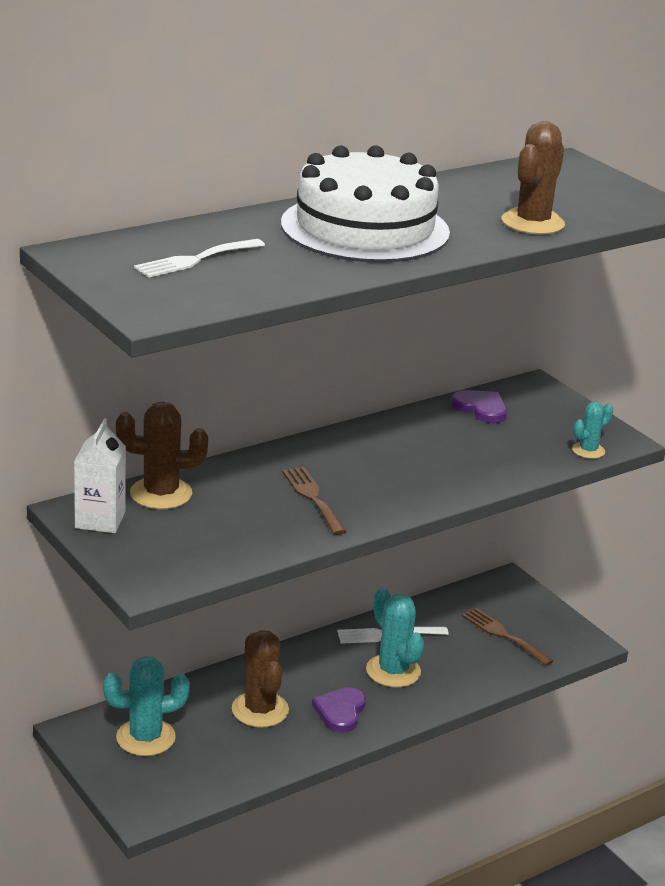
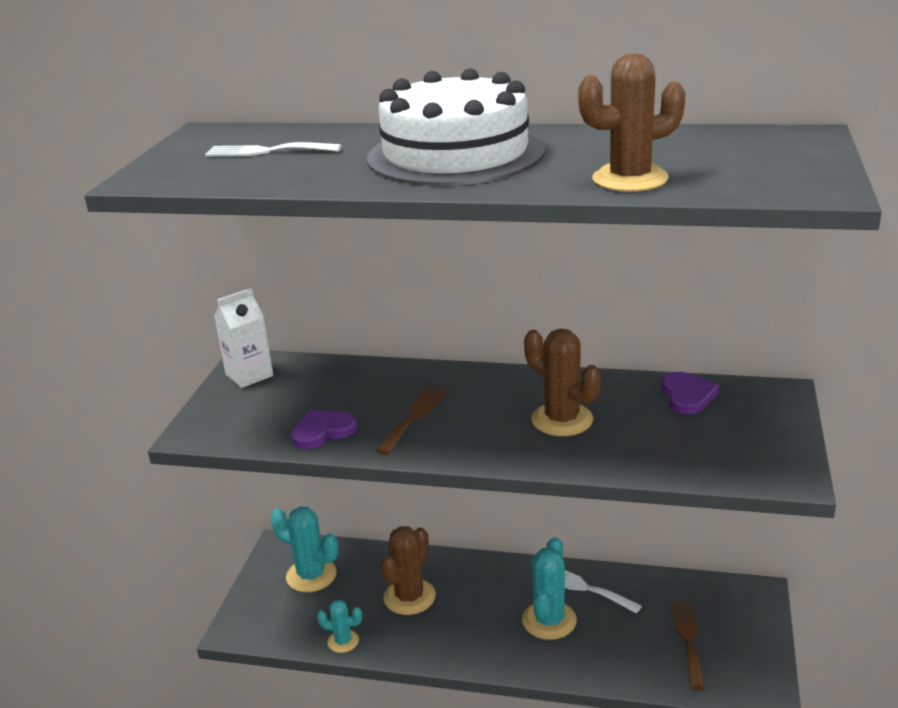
camera: 50 degrees right, 0 degrees up
brown cactus [116,402,208,509] -> brown cactus moved to [524,329,601,436]
purple heart [312,687,366,732] -> purple heart moved to [291,409,357,449]
turquoise cactus [572,402,613,459] -> turquoise cactus moved to [317,600,362,653]

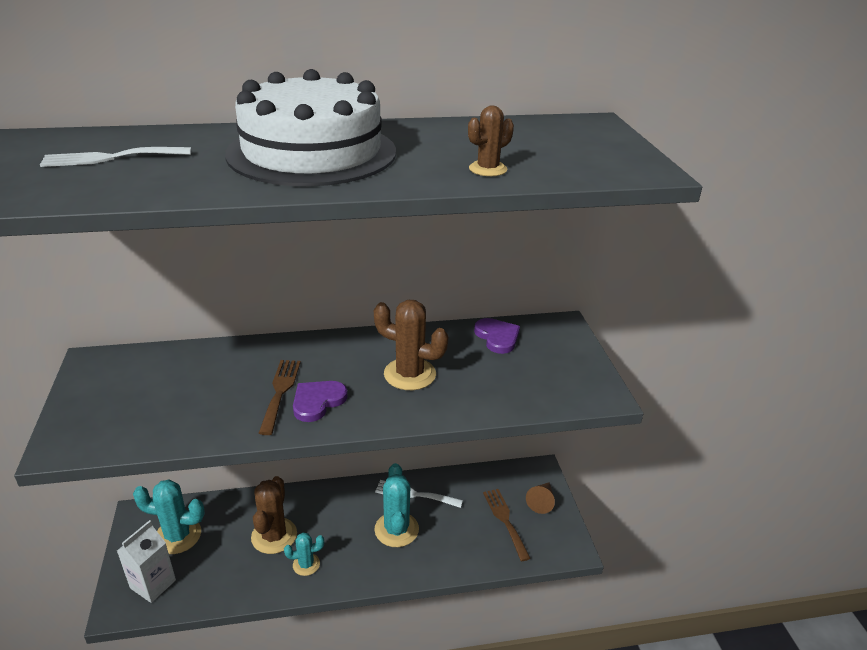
camera: 25 degrees left, 5 degrees up
white carton [214,288,273,388] -> white carton moved to [117,520,176,603]
purple heart [291,409,357,449] -> purple heart moved to [293,381,348,422]
turquoise cactus [317,600,362,653] -> turquoise cactus moved to [284,532,324,576]
brown cactus [578,54,685,192] -> brown cactus [468,105,514,176], size x0.58
none -> brown cone [526,482,555,514]

